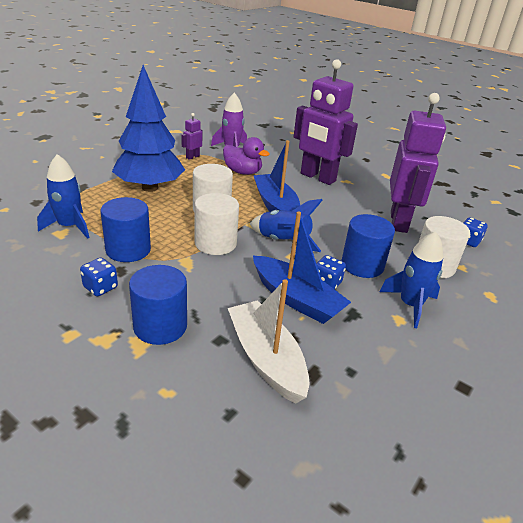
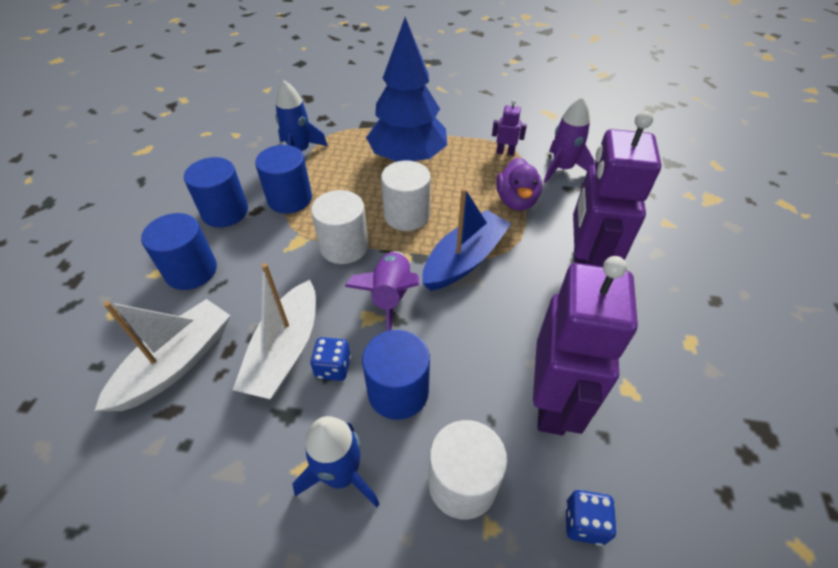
camera: 65 degrees right, 15 degrees up
blue dice [80,258,118,296] -> blue cylinder [184,157,248,227]
blue rocket [250,199,323,252] -> purple rocket [345,251,419,331]
blue boat [253,212,351,324] -> white boat [233,263,316,399]
purple robot [390,93,446,233] -> purple robot turned 60 degrees counterclockwise [533,256,638,435]

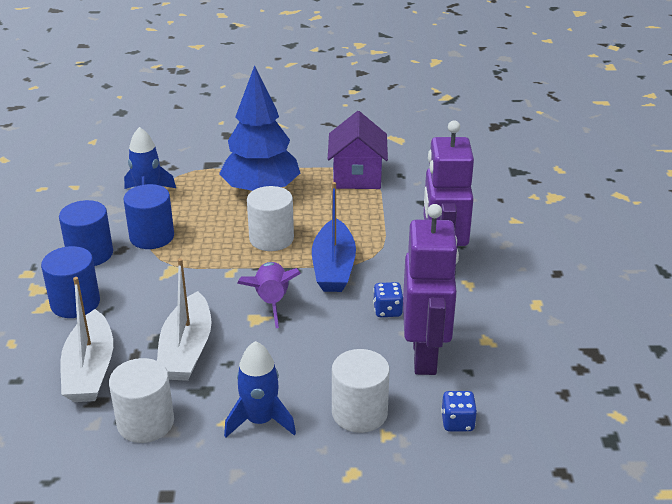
camera: 10 degrees left, 15 degrees down
white boat [95,299,231,411] -> white boat turned 150 degrees clockwise [61,277,113,402]
blue dice [310,337,351,381] -> blue dice moved to [373,282,403,317]
white cylinder [311,190,369,264] -> white cylinder moved to [109,358,174,443]
blue cylinder [362,330,430,420] -> none
blue boat [422,188,511,291] -> blue boat turned 150 degrees clockwise [312,182,356,292]
purple robot [492,100,527,156] -> purple house [328,111,388,189]
purple duck [496,157,542,211] -> none
purple rocket [544,97,595,183] -> none

